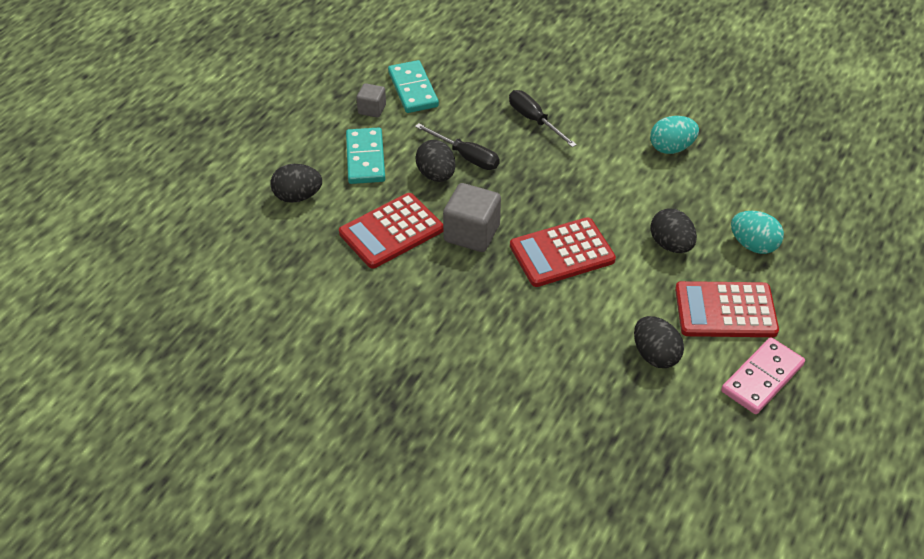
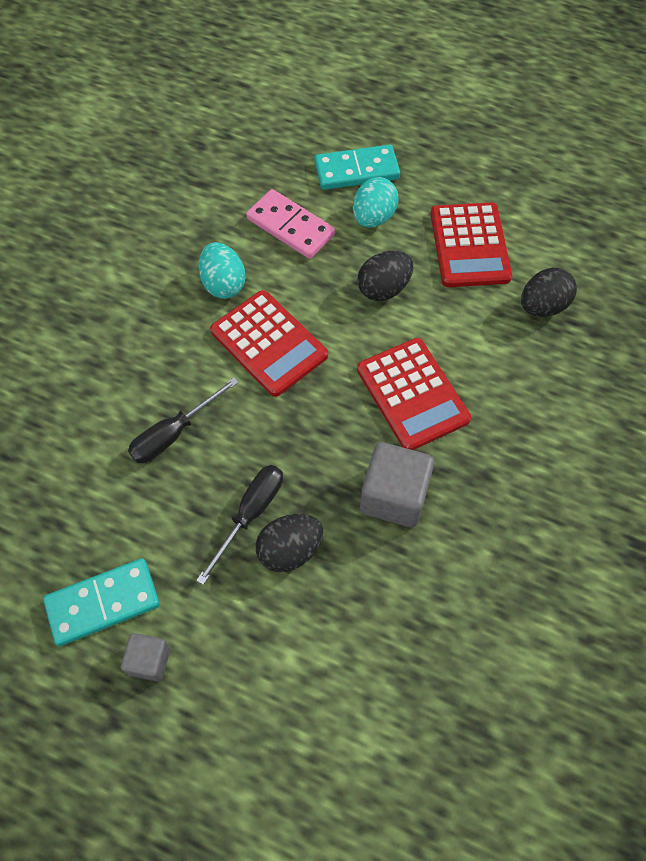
camera: 95 degrees left, 15 degrees up
black egg [270,164,322,203] -> none
red calculator [339,193,443,269] -> red calculator moved to [210,290,328,397]
turquoise domino [346,127,385,184] -> turquoise domino moved to [314,145,400,190]
pink domino [721,337,805,414] -> pink domino moved to [246,189,335,259]

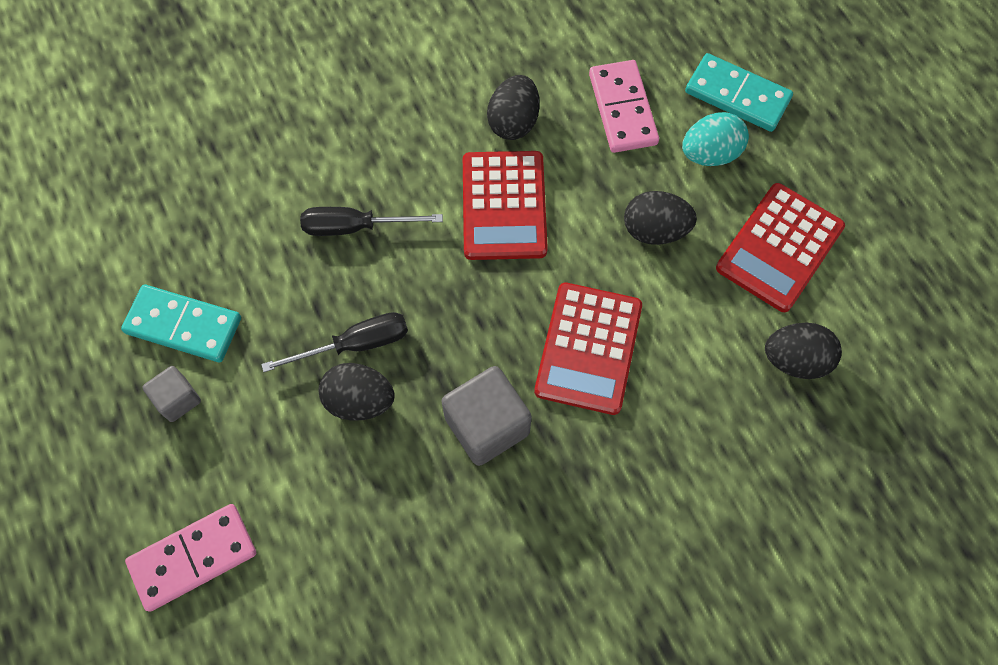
camera: 40 degrees right, 5 degrees up
turquoise egg [198,242,246,299] -> black egg [487,75,540,140]
none -> pink domino [125,504,256,612]

